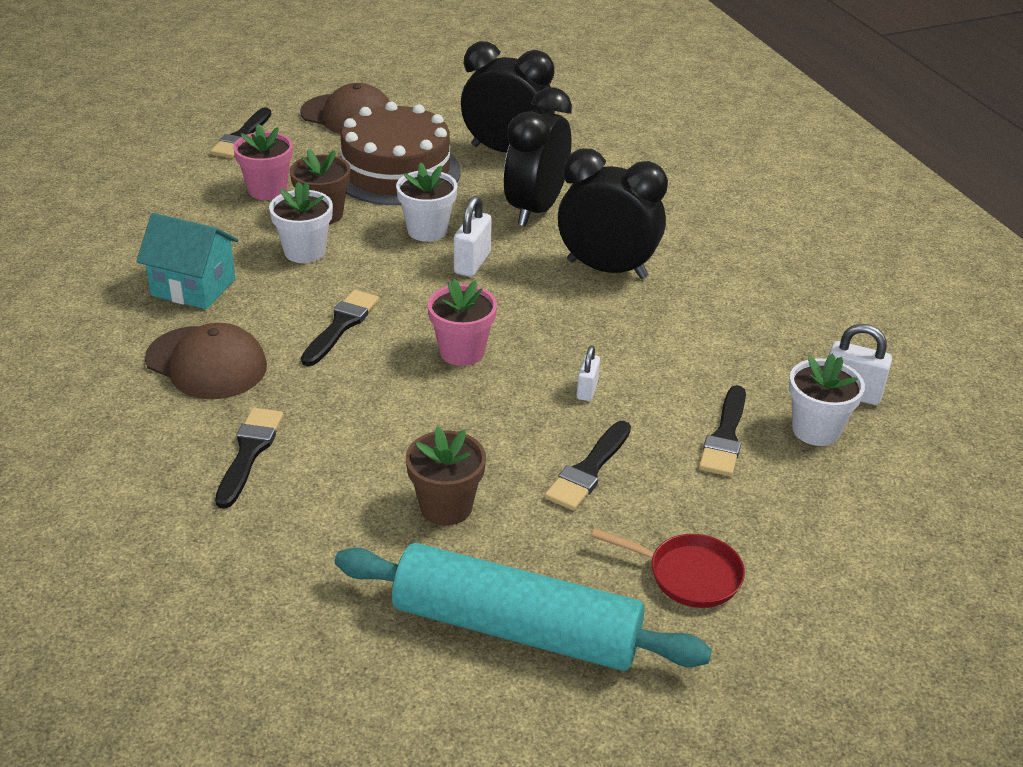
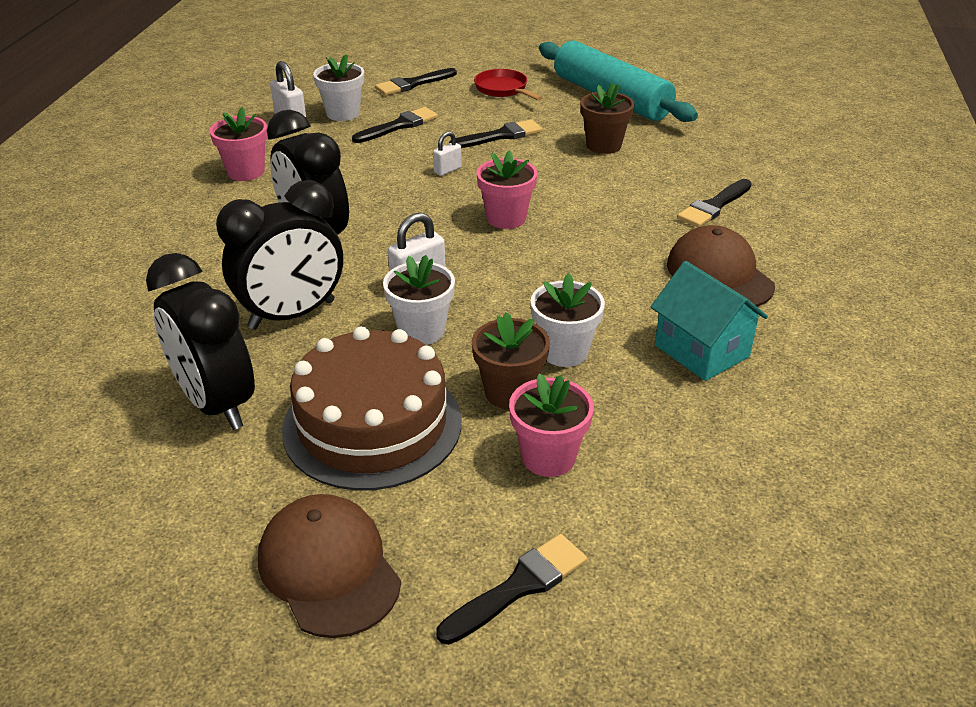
camera: 145 degrees left, 0 degrees up
black brush [301,290,379,366] -> black brush moved to [375,68,457,95]
none -> pink flower pot [209,107,268,181]

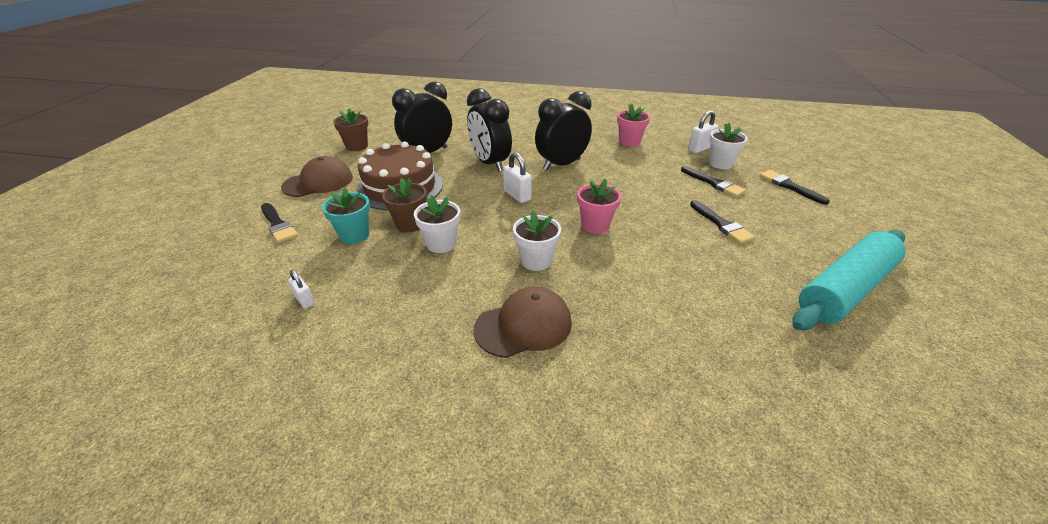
camera: 90 degrees right, 0 degrees up
white flower pot [383,255,455,345] -> white flower pot moved to [513,211,561,271]
white padlock [433,131,462,176] -> white padlock moved to [288,269,315,309]
red pan [474,69,542,101] -> none
pink flower pot [509,373,594,477] -> turquoise flower pot [322,187,370,244]
brown flower pot [580,83,635,154] -> brown flower pot moved to [333,108,368,151]
turquoise house [651,261,768,381] -> none
black brush [677,179,752,227] -> none

